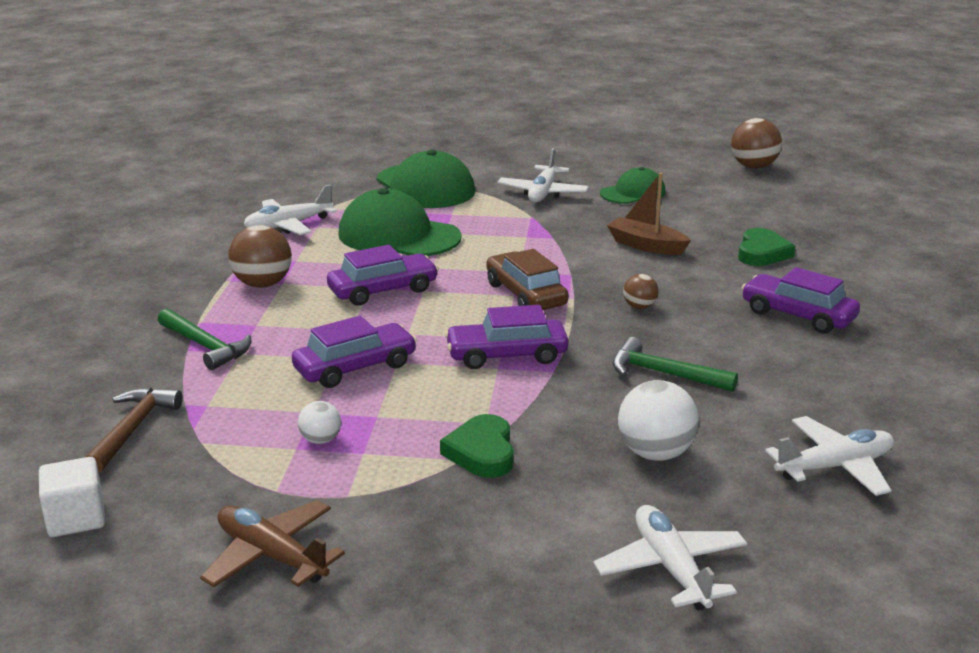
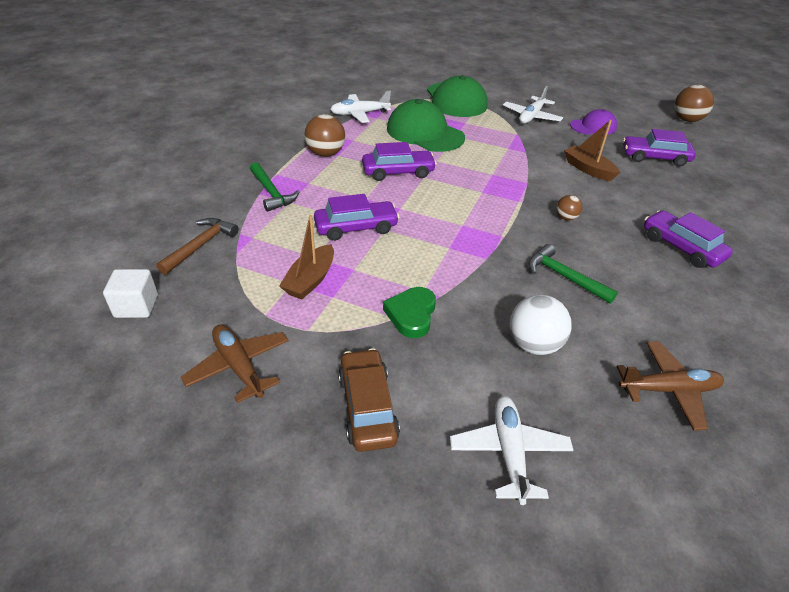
camera: 15 degrees right, 15 degrees up
white ball [298,401,341,444] -> brown boat [279,215,334,300]
purple car [445,305,568,369] -> purple car moved to [623,129,696,167]
brown car [486,249,569,310] -> brown car moved to [338,348,400,452]
green cap [600,167,665,204] -> purple cap [570,109,617,135]
green heart [738,228,795,266] -> none
white plane [765,416,894,496] -> brown plane [616,341,724,431]

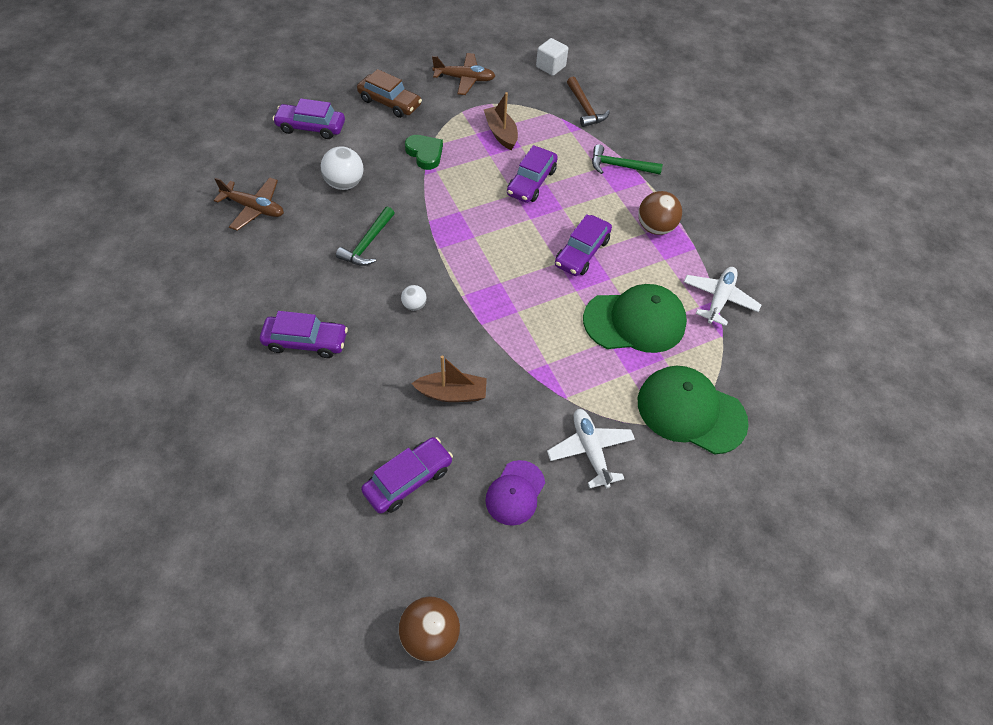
camera: 130 degrees right, 15 degrees up
white plane [450,396,574,505] -> purple car [273,98,345,139]
green hammer [528,244,618,304] -> green hammer turned 120 degrees clockwise [336,207,395,266]
brown ball [556,195,583,220] -> white ball [401,285,427,311]
brown plane [616,341,724,431] -> brown plane turned 105 degrees counterclockwise [214,178,284,231]

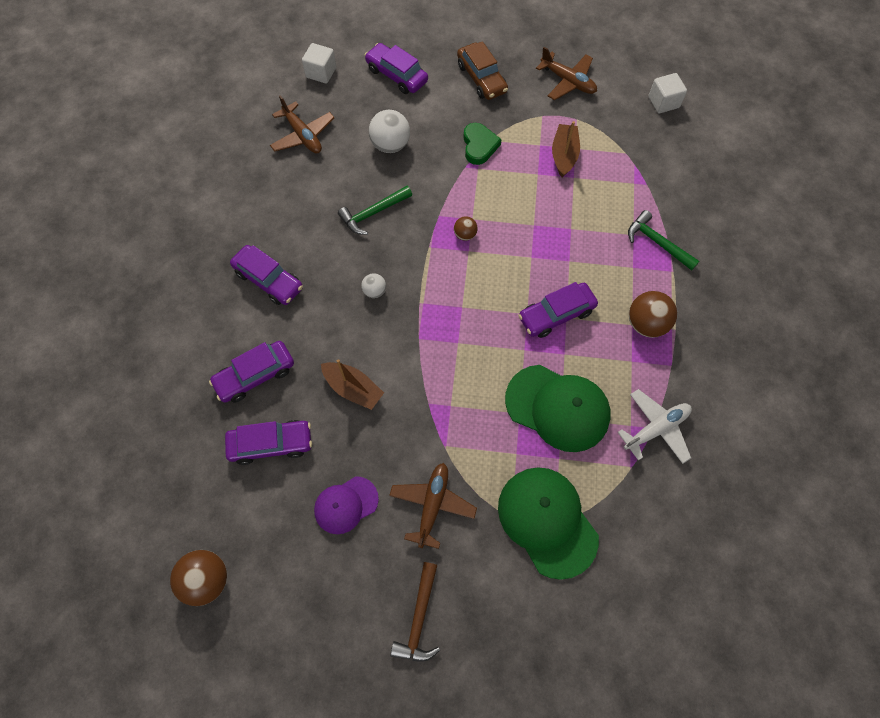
camera: 35 degrees right, 10 degrees up
purple car [507,145,558,203] -> purple car moved to [209,341,294,403]
white plane [547,409,635,488] -> brown plane [389,463,477,549]
brown hammer [567,77,610,127] -> brown hammer moved to [390,562,440,662]
none -> white cube [302,43,336,83]
none -> brown ball [454,216,478,241]

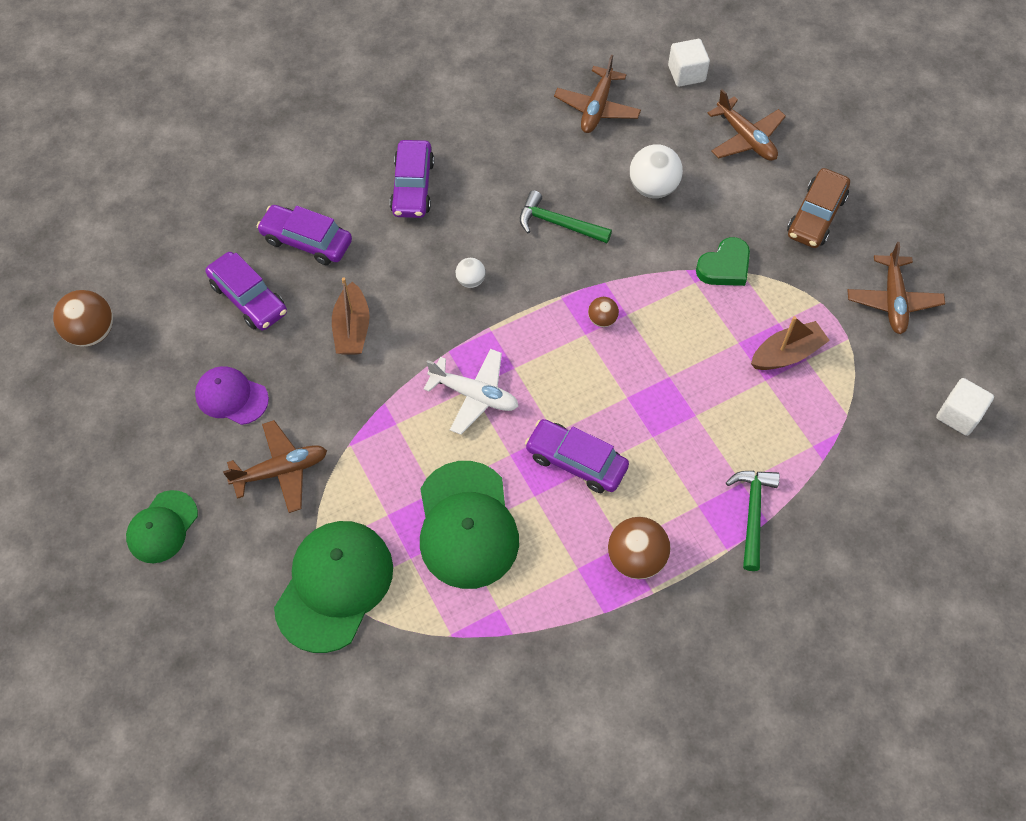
camera: 55 degrees right, 5 degrees down
purple car [365,43,428,94] -> brown plane [707,89,786,161]
brown hammer [390,562,440,662] -> green cap [126,490,198,563]
white plane [618,389,692,464] -> white plane moved to [424,349,519,435]

